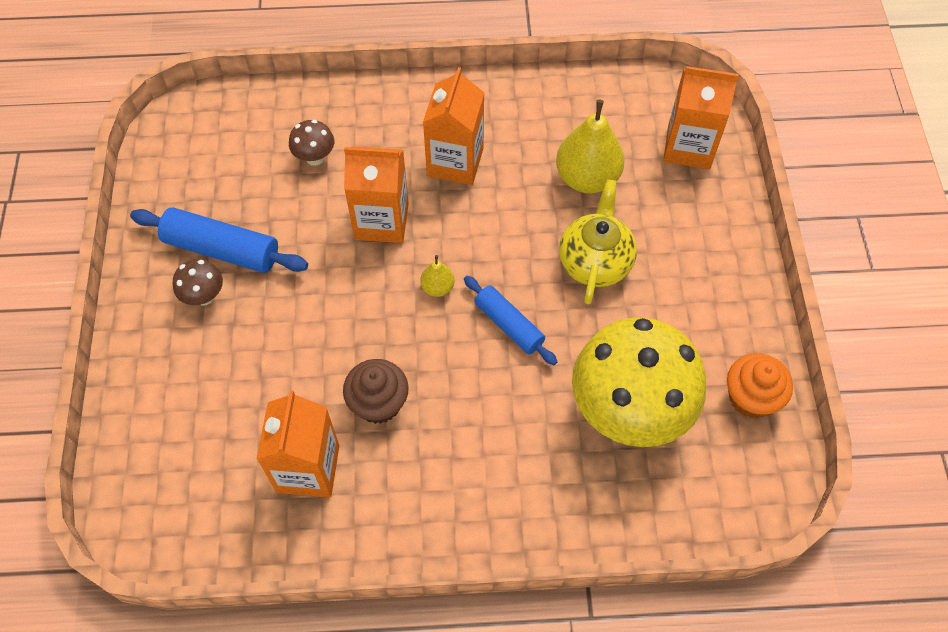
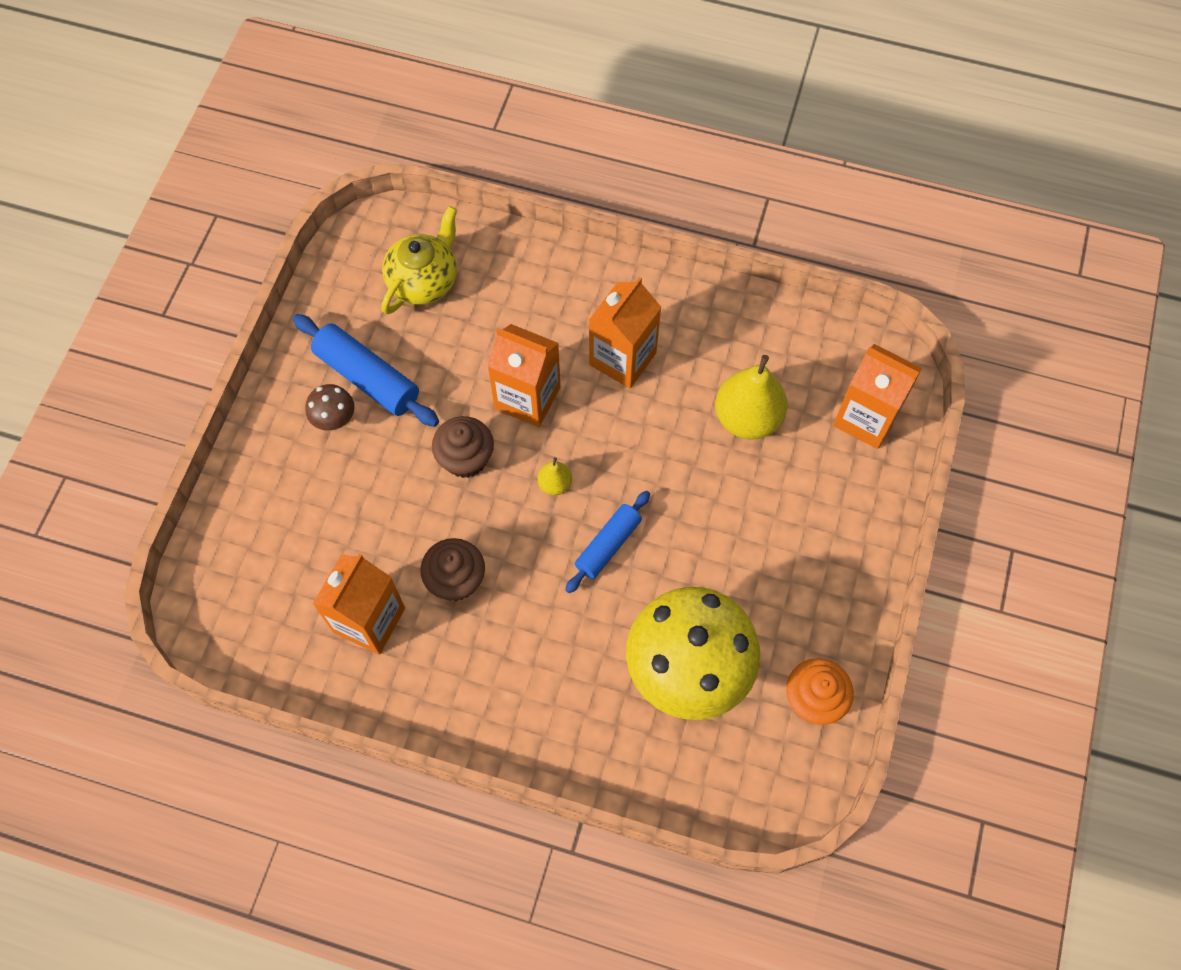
camera: 20 degrees right, 5 degrees up
brown mushroom [289,120,334,166] -> none
blue rolling pin [464,276,558,365] -> blue rolling pin turned 60 degrees clockwise [565,491,650,593]
yellow teapot [559,179,637,305] -> yellow teapot moved to [381,206,457,314]
none -> brown cupcake [432,416,494,478]

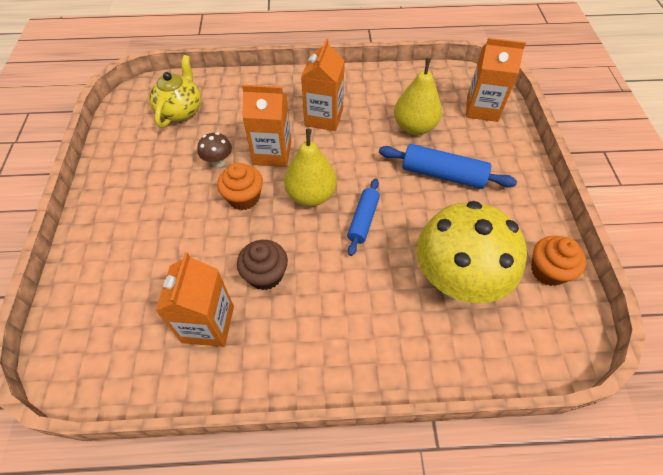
camera: 20 degrees left, 10 degrees down
blue rolling pin [293,314,439,427] -> blue rolling pin moved to [379,144,517,189]
brown mushroom [306,384,354,431] -> brown mushroom moved to [197,132,232,168]
brown cupcake [432,416,494,478] -> orange cupcake [217,163,263,210]
yellow pear [538,457,572,495] -> yellow pear [284,129,337,206], size x2.09

